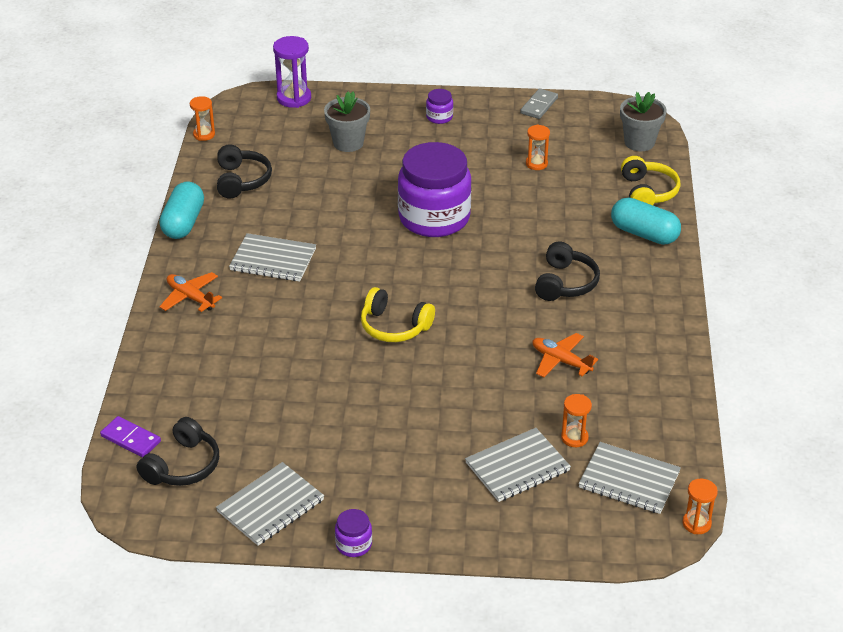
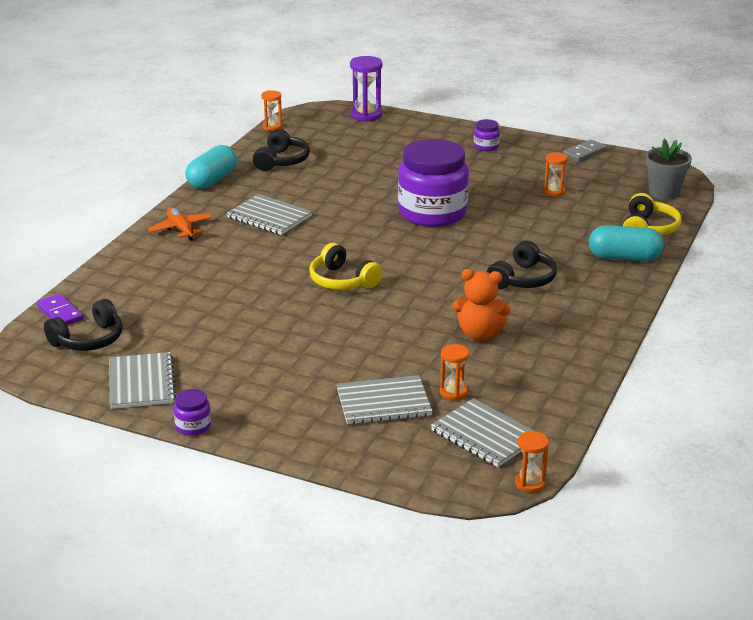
camera: 20 degrees right, 10 degrees down
grey notebook [216,462,324,546] -> grey notebook turned 75 degrees counterclockwise [109,352,176,409]
grey flower pot [324,91,370,152] -> none
orange plane [532,333,598,378] -> orange teddy bear [452,269,511,340]
turquoise capsule [611,198,681,245] -> turquoise capsule turned 45 degrees counterclockwise [589,225,664,261]

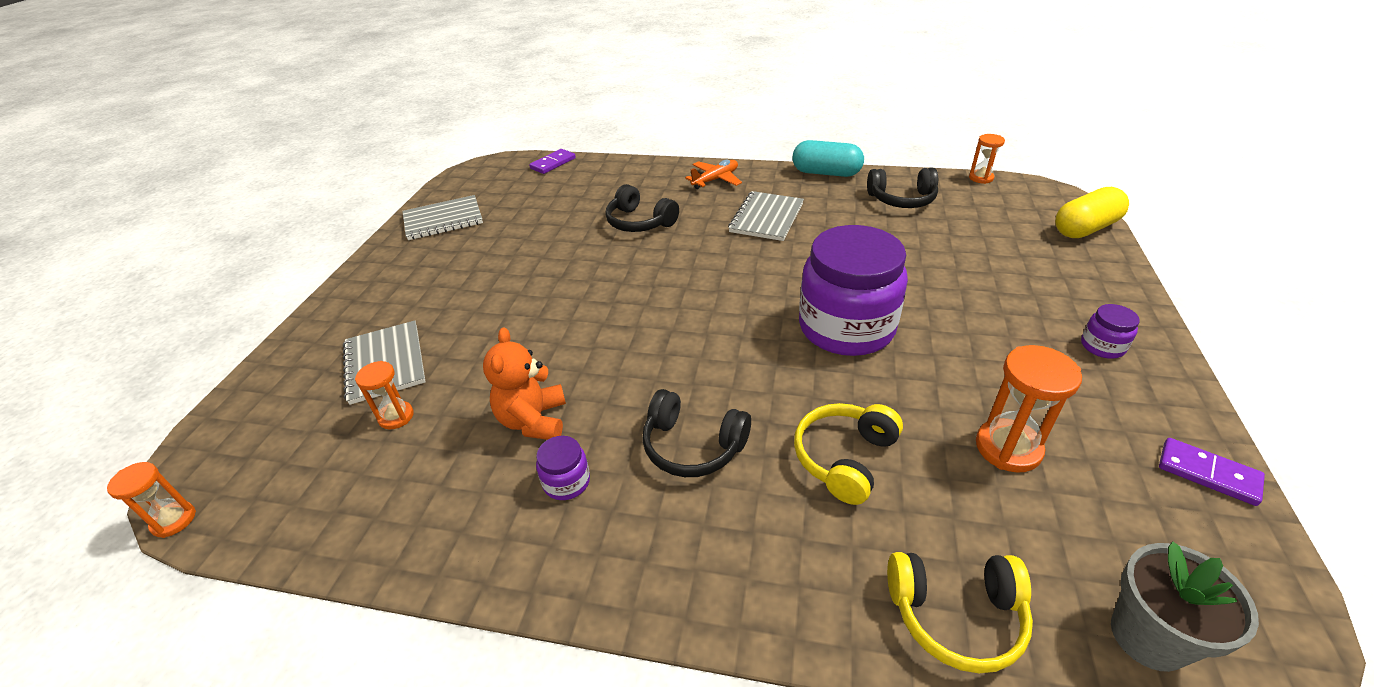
camera: 80 degrees right, 10 degrees up
black headphones [44,299,123,351] -> black headphones moved to [605,184,679,232]
purple jar [174,389,211,436] -> purple jar moved to [536,436,590,500]
yellow headphones [309,243,382,290] -> yellow headphones moved to [794,403,903,505]
purple hourglass [350,56,382,122] -> yellow capsule [1055,187,1129,238]
grey notebook [431,398,534,467] -> none
orange hourglass [544,152,568,197] -> orange hourglass [976,345,1082,473], size x1.64
grey domino [563,140,606,162] -> purple domino [1159,438,1265,506]
turquoise capsule [589,225,664,261] -> none

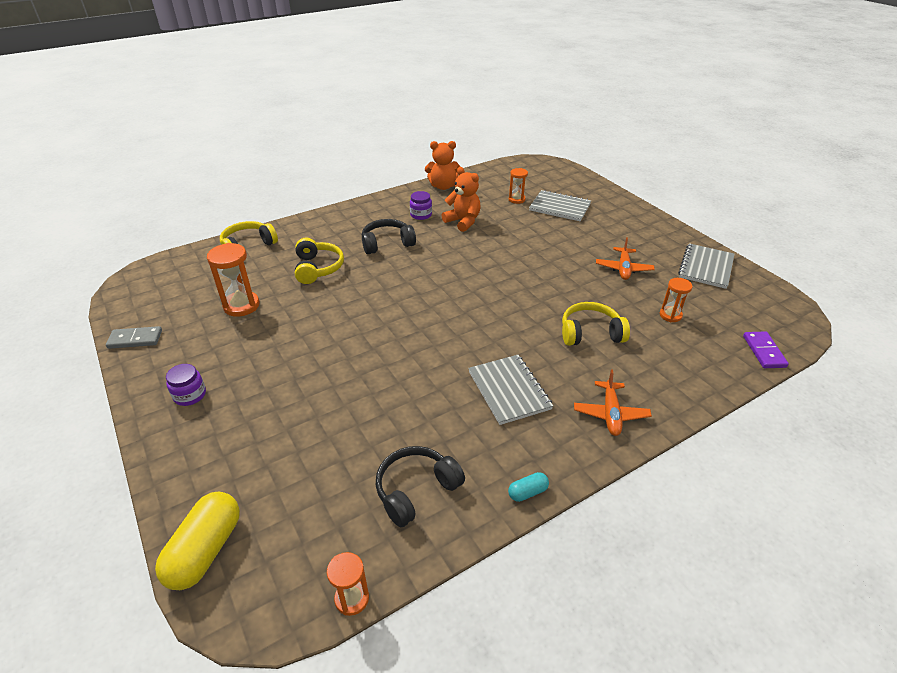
camera: 135 degrees right, 0 degrees up
orange hourglass [107,462,196,538] -> orange hourglass moved to [660,278,693,322]
black headphones [605,184,679,232] -> yellow headphones [562,302,630,346]
turquoise capsule [793,140,864,177] -> turquoise capsule [508,472,549,502], size x0.47
purple jar [799,225,908,356] -> none
grey flower pot [1111,541,1259,672] -> none
purple domino [1159,438,1265,506] -> grey domino [106,326,162,349]
none -> orange teddy bear [425,141,461,190]
none -> orange plane [596,237,655,280]

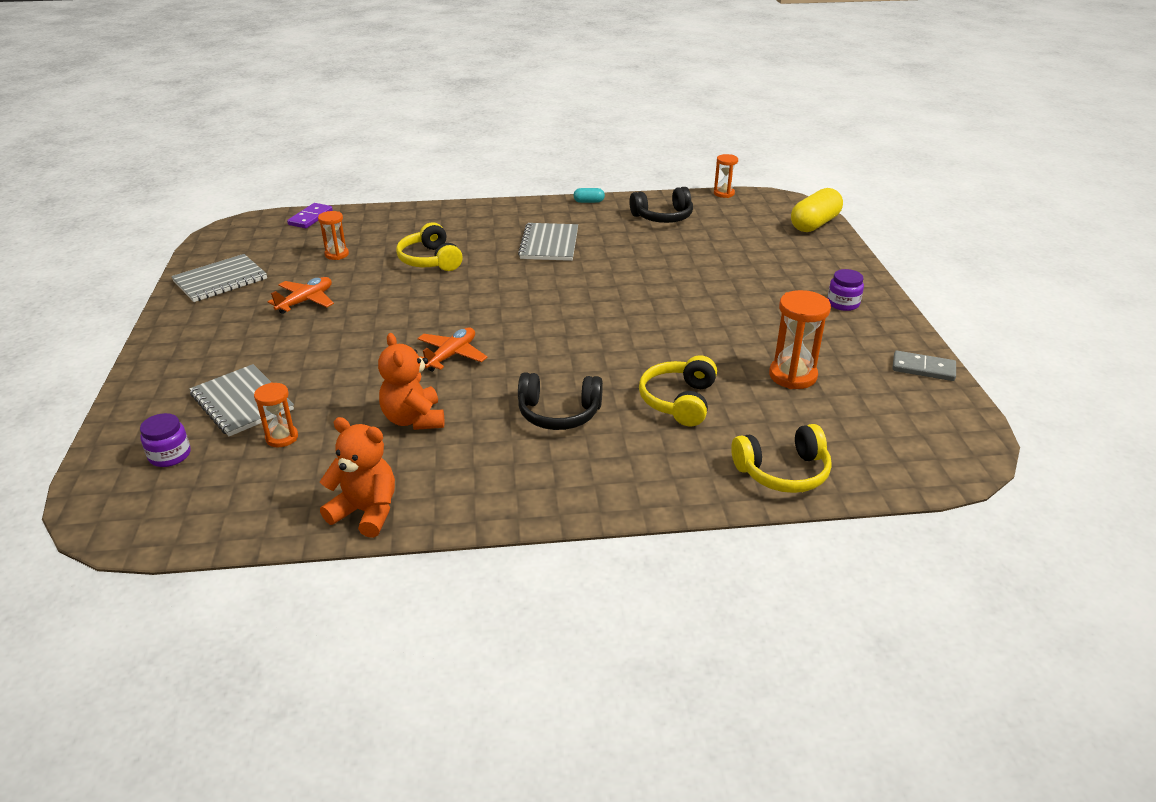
camera: 155 degrees left, 5 degrees down
purple jar [410,191,432,220] -> purple jar moved to [140,413,191,467]
yellow headphones [562,302,630,346] -> yellow headphones turned 45 degrees clockwise [396,222,463,271]
orange plane [574,369,652,436] -> orange plane moved to [417,327,488,372]

